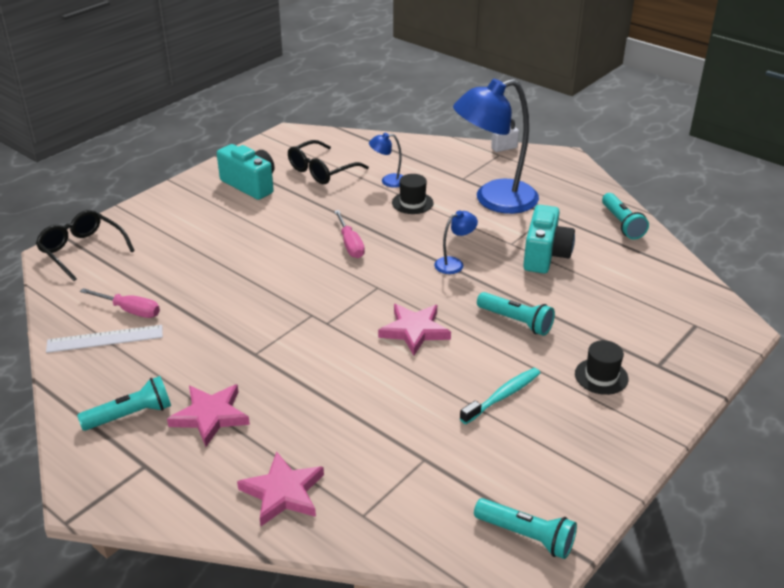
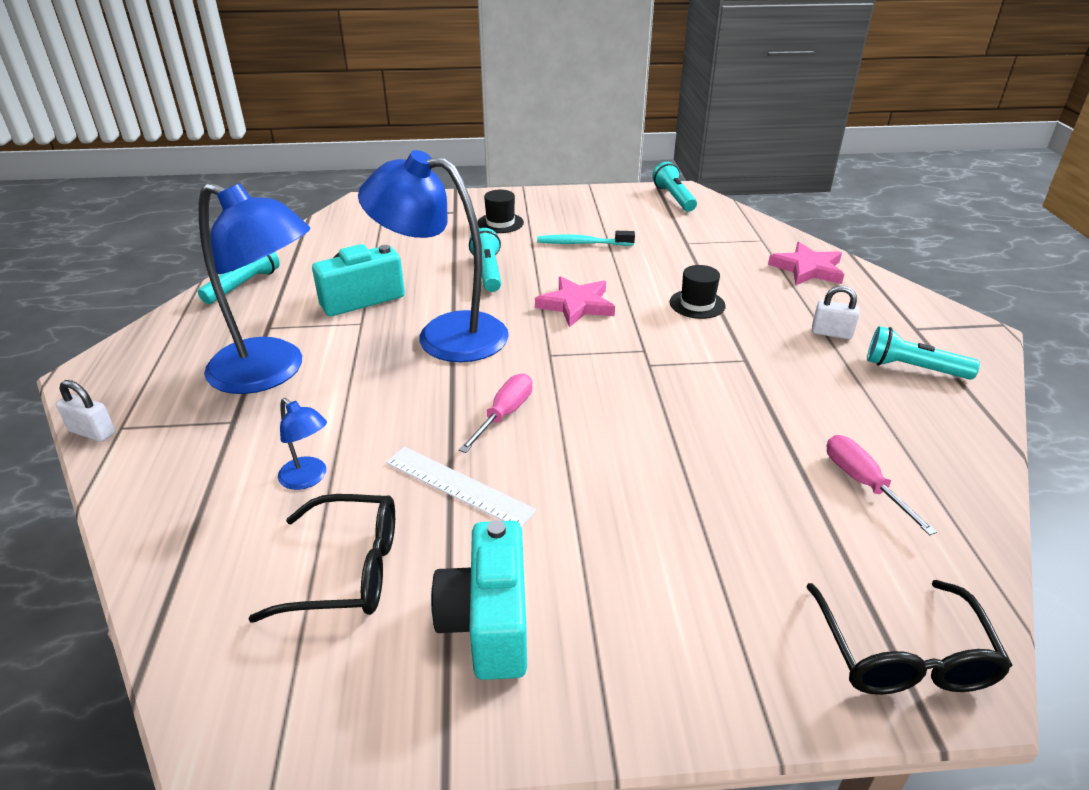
camera: 135 degrees left, 0 degrees up
white ruler [46,325,163,353] -> white ruler moved to [386,447,536,527]
pink star [167,384,250,447] -> white padlock [812,286,860,339]
black hat [392,174,433,214] -> black hat moved to [670,265,726,319]
blue lamp [434,210,478,274] -> blue lamp [358,150,509,362], size x2.35

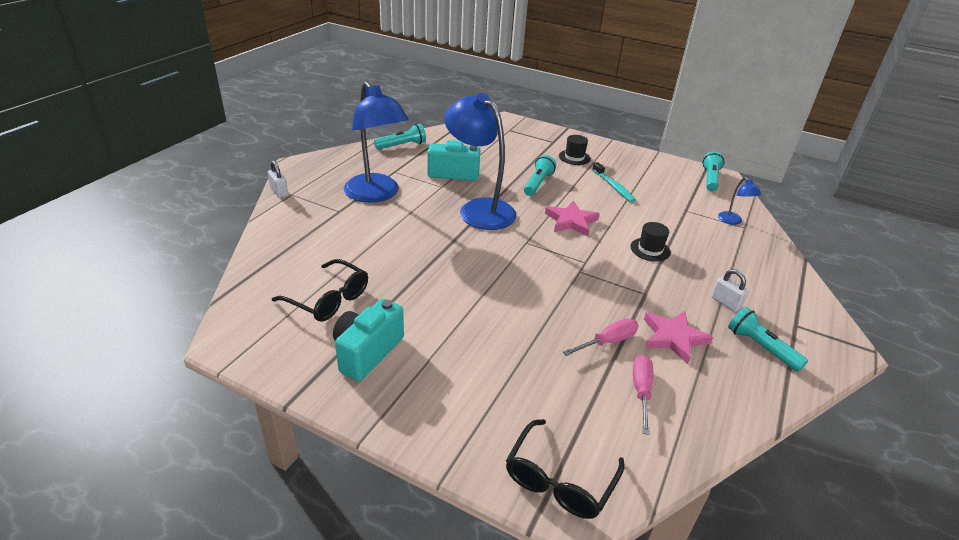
camera: 30 degrees right, 0 degrees up
blue lamp [278,398,327,490] -> blue lamp moved to [718,177,761,225]
white ruler [386,447,536,527] -> none
pink screwdriver [459,373,532,453] -> pink screwdriver moved to [563,318,638,356]
turquoise toothbrush [537,231,635,246] -> turquoise toothbrush turned 150 degrees counterclockwise [592,162,636,202]
pink star [768,242,844,285] -> pink star moved to [644,311,713,364]

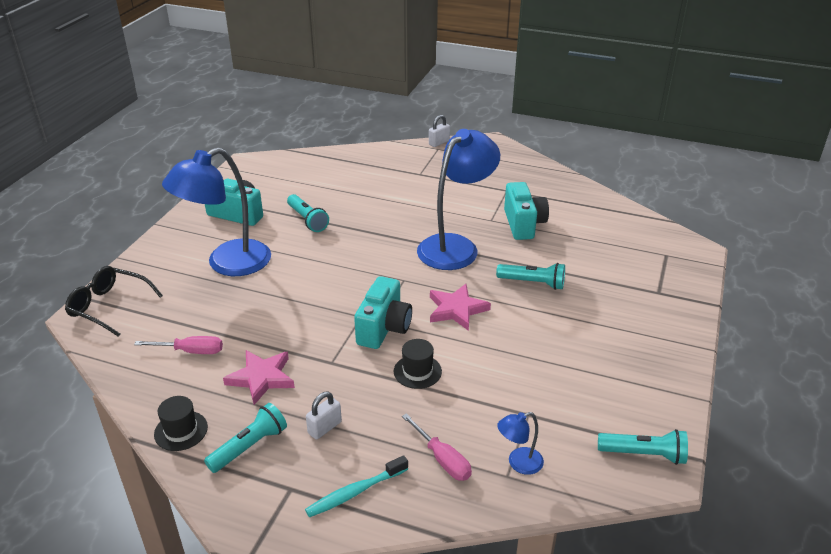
camera: 85 degrees right, 0 degrees up
black glasses [272,259,368,322] -> none
blue lamp [344,81,409,203] -> blue lamp moved to [162,147,271,276]
turquoise flashlight [374,124,426,150] -> turquoise flashlight moved to [287,194,329,232]
black hat [559,135,591,165] -> black hat moved to [154,396,208,451]
pink screwdriver [563,318,638,356] -> pink screwdriver moved to [402,413,472,481]
turquoise toothbrush [592,162,636,202] -> turquoise toothbrush moved to [305,455,408,517]
none -> turquoise camera [354,276,412,349]

